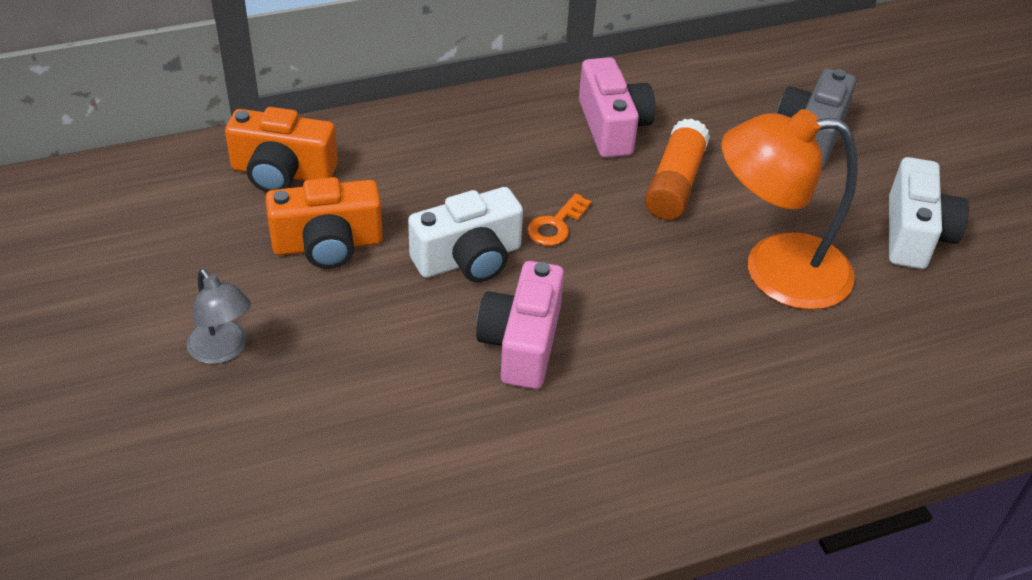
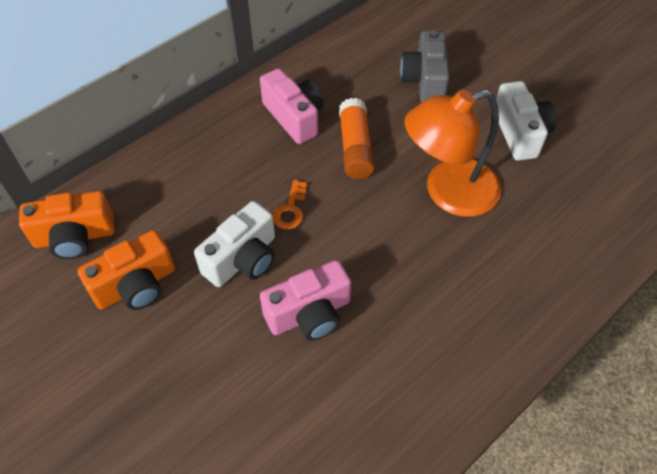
camera: 20 degrees left, 10 degrees up
grey lamp [186,269,251,364] -> none
pink camera [476,261,564,389] -> pink camera turned 105 degrees counterclockwise [260,260,351,341]

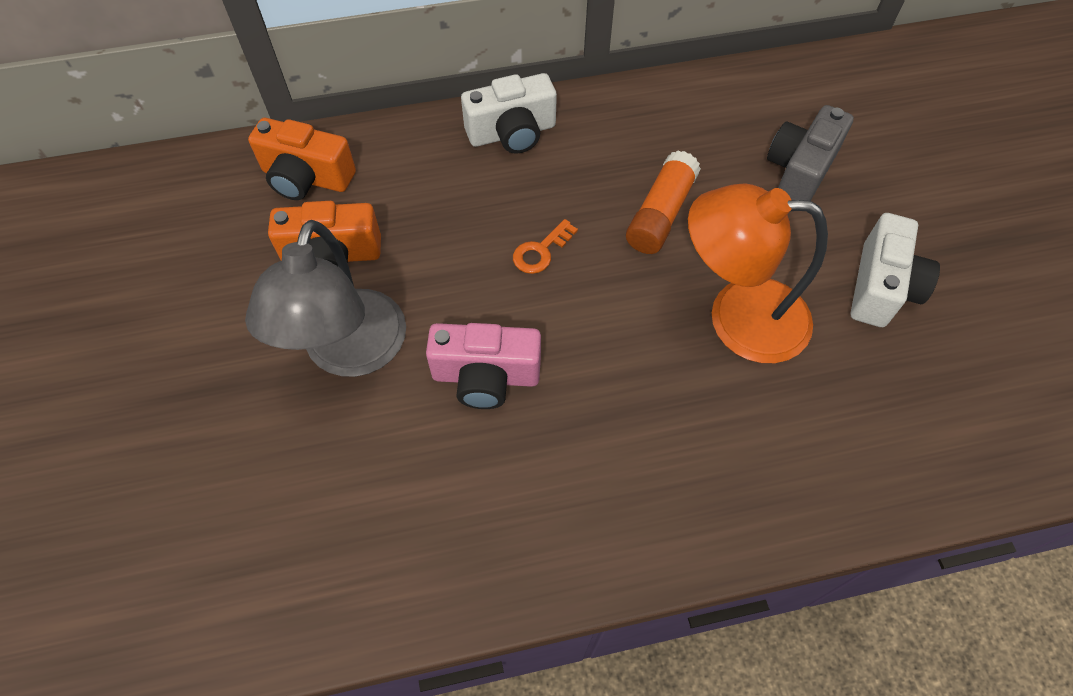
camera: 30 degrees right, 5 degrees up
white camera [194,201,275,287] -> white camera moved to [461,73,557,154]
pink camera [260,68,324,144] -> none
none -> grey lamp [245,220,406,377]

